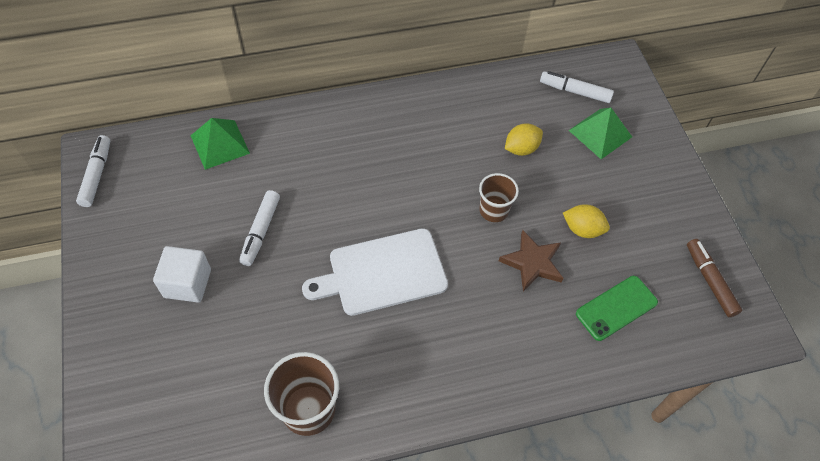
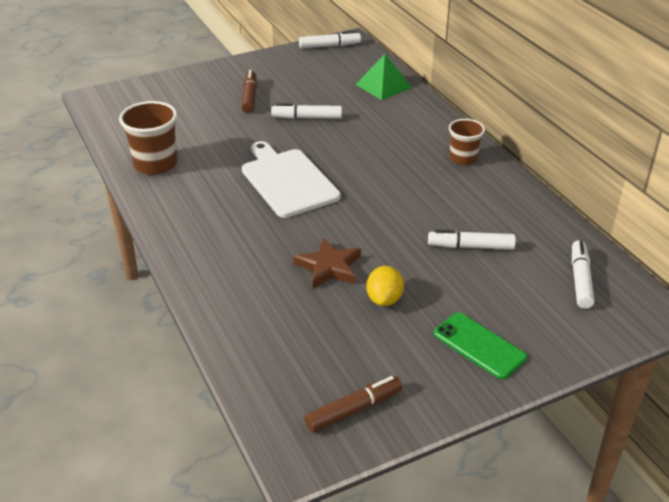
camera: 80 degrees right, 20 degrees down
white cube [153,246,211,303] -> brown marker [241,70,257,113]
brown cup [479,173,519,222] -> brown cup moved to [449,119,485,165]
yellow lemon [505,123,543,156] -> white marker [428,230,516,250]
green pyramid [569,107,632,159] -> none
green phone [576,276,658,341] -> green phone moved to [434,313,527,379]

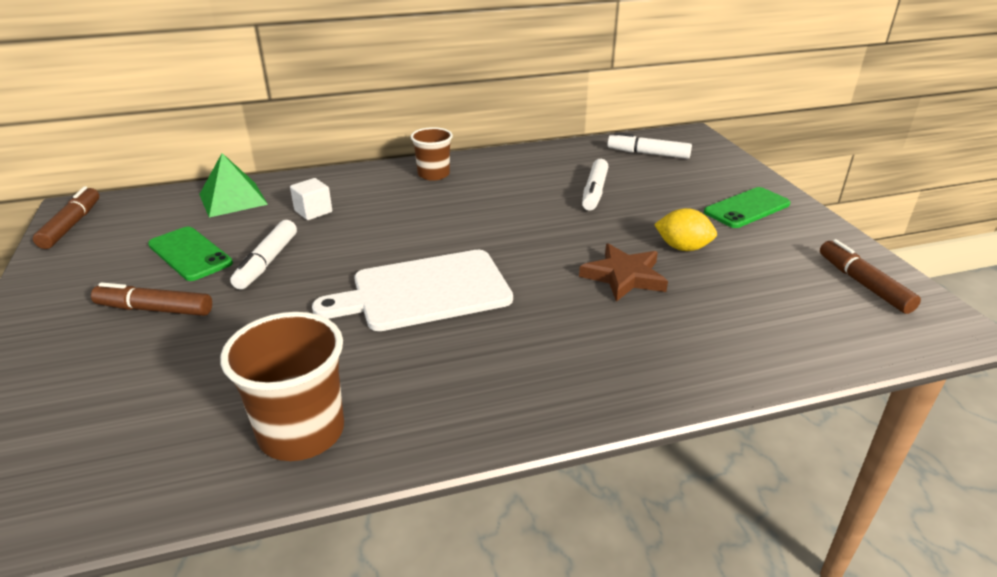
camera: 80 degrees left, 5 degrees down
white marker [299,31,361,49] -> brown marker [33,186,99,249]
none -> green phone [148,227,233,281]
none -> white cube [290,178,332,220]

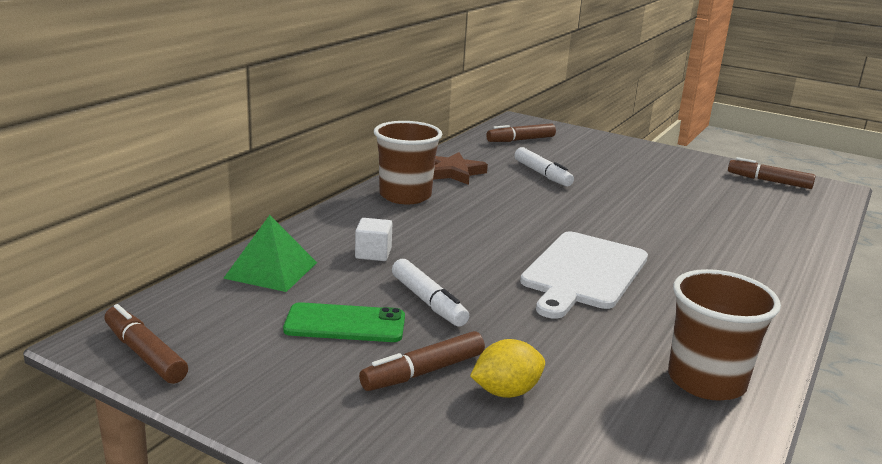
camera: 45 degrees left, 10 degrees down
brown cup [411,127,453,181] -> brown cup [374,121,442,204], size x1.55
brown star [579,243,668,302] -> brown star moved to [433,152,488,185]
white marker [607,132,692,159] -> brown marker [486,123,556,142]
yellow lemon [654,208,717,251] -> yellow lemon moved to [470,339,545,398]
green phone [704,187,790,228] -> none

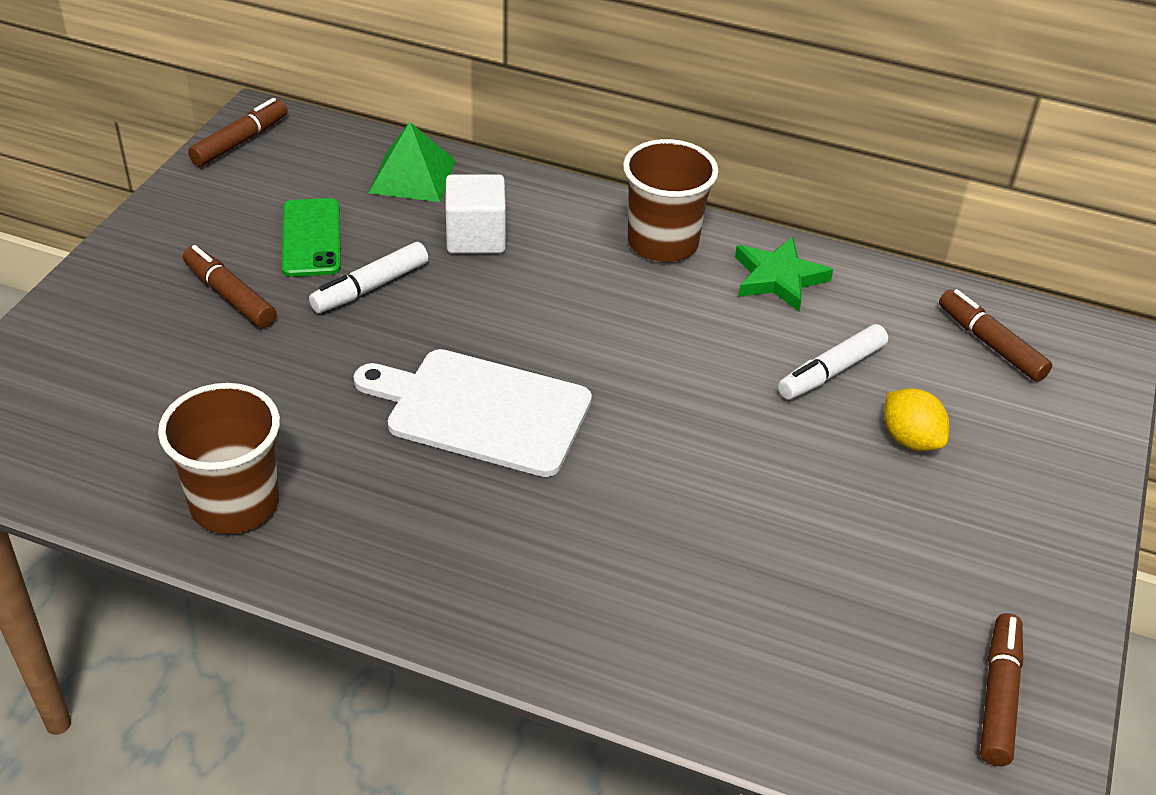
camera: 80 degrees right, 20 degrees up
white cube [355,218,393,261] -> white cube [445,174,506,254], size x1.52
brown star [433,152,488,185] -> green star [735,237,833,311]
yellow lemon [470,339,545,398] -> yellow lemon moved to [884,388,949,451]

